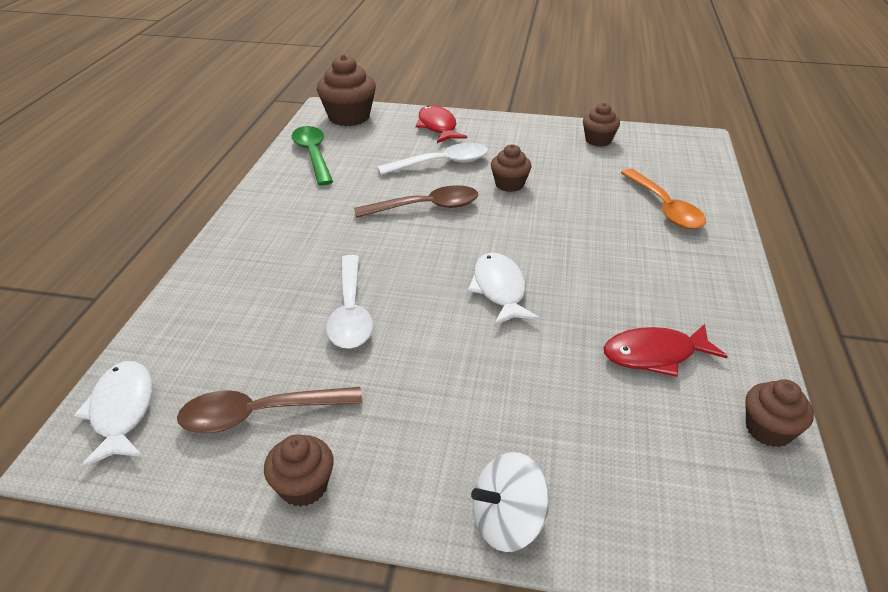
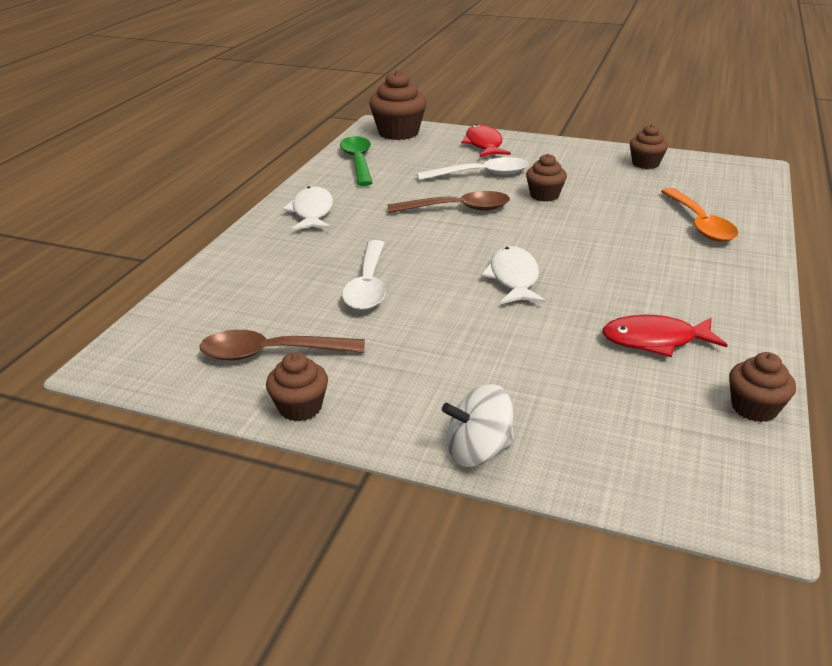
camera: 10 degrees right, 5 degrees down
white fish [73,361,153,468] -> white fish moved to [283,186,333,231]

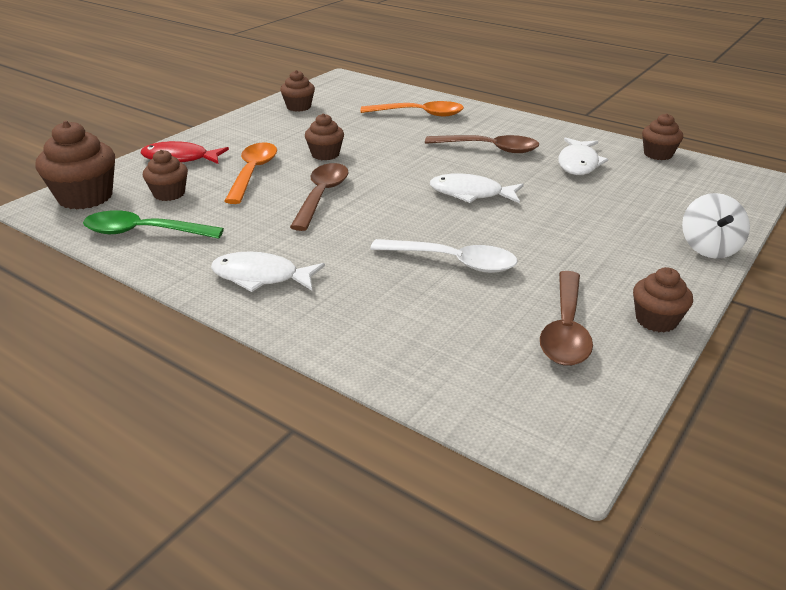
camera: 75 degrees left, 0 degrees up
white spoon [417,157,528,181] -> orange spoon [225,143,277,204]
red fish [602,315,727,357] -> white fish [558,137,608,175]
none -> brown cupcake [143,150,188,201]
none -> brown spoon [425,135,539,153]

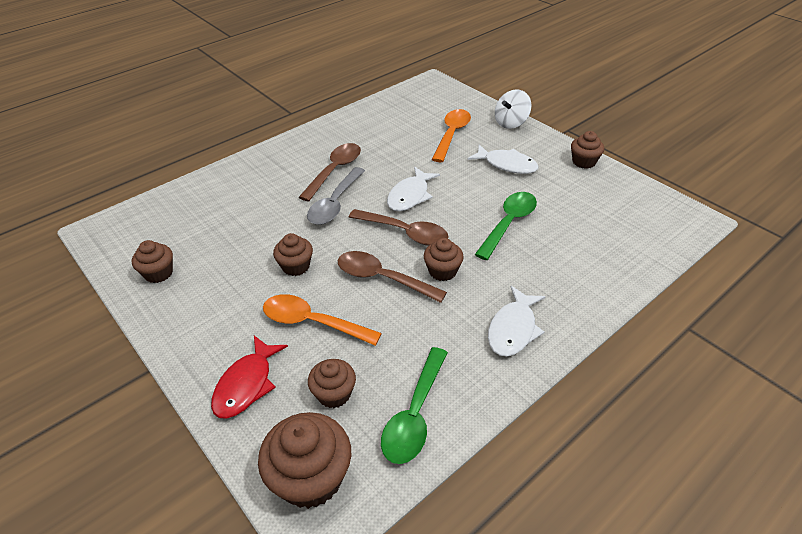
camera: 75 degrees left, 10 degrees up
orange spoon [361,101,464,116] -> orange spoon moved to [432,109,471,162]
white spoon [370,239,518,273] -> green spoon [475,192,537,260]
brown spoon [540,271,593,366] -> brown spoon moved to [349,209,449,246]
white fish [558,137,608,175] -> white fish moved to [467,144,539,174]
brown cupcake [642,113,683,160] -> brown cupcake moved to [424,238,463,281]
white spinning top [682,193,750,259] -> white spinning top turned 120 degrees clockwise [495,90,531,129]
none -> grey spoon [307,167,365,225]

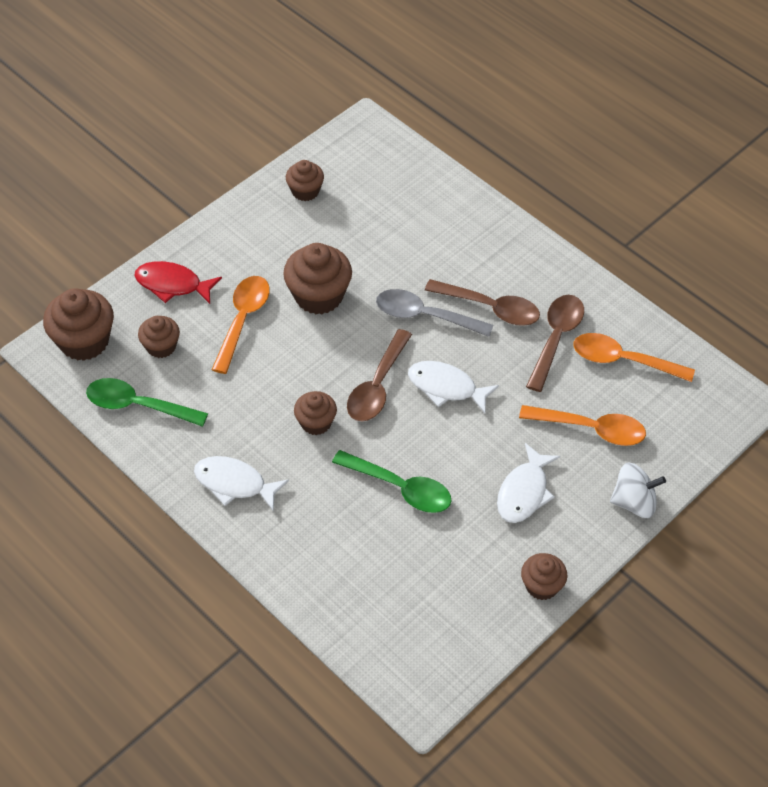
camera: 85 degrees right, 10 degrees up
brown cupcake [273,233,313,276] -> brown cupcake [283,243,352,314], size x1.68
brown spoon [337,251,447,303] -> brown spoon moved to [526,295,584,392]
white spinning top [495,90,531,129] -> white spinning top turned 135 degrees clockwise [610,463,666,518]
none -> orange spoon [573,333,695,382]

